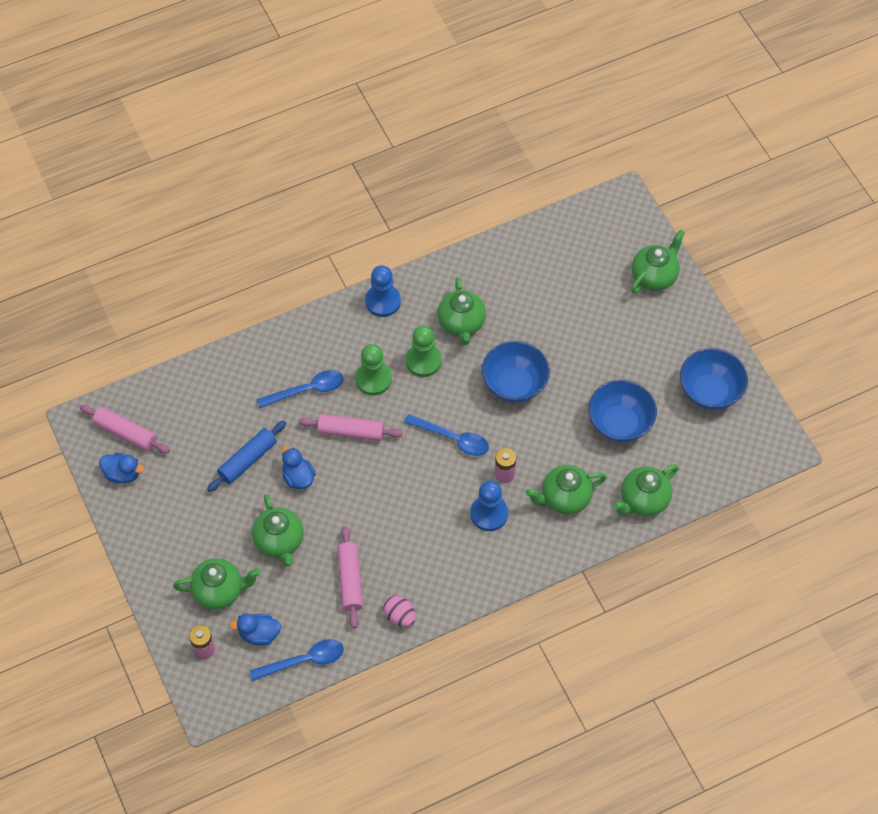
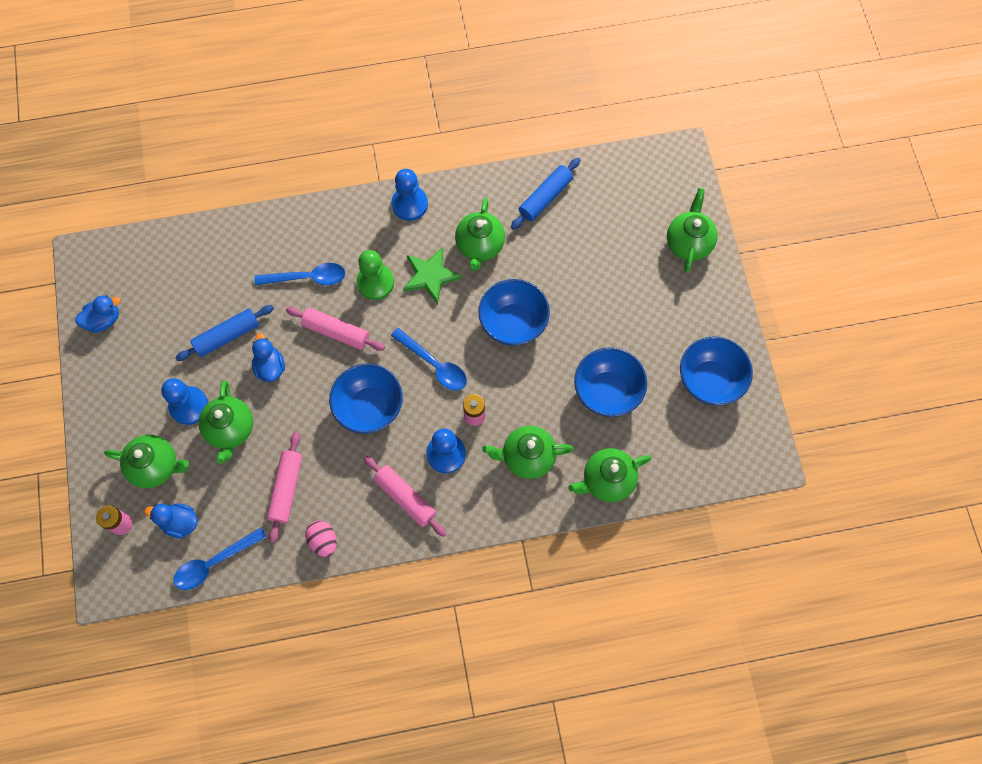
camera: 15 degrees right, 10 degrees up
pink rolling pin [80,405,170,454] -> pink rolling pin moved to [364,456,446,537]
blue duck [99,452,144,483] -> blue duck turned 60 degrees counterclockwise [75,295,120,333]
blue spoon [250,639,344,681] -> blue spoon turned 150 degrees clockwise [174,527,267,590]
green pawn [406,326,442,377] -> green star [403,247,462,304]
green teapot [631,229,685,294] -> green teapot turned 45 degrees counterclockwise [667,188,718,272]
none -> blue pawn [161,378,208,425]
none -> blue bowl [329,364,403,434]
none -> blue rolling pin [511,158,580,230]

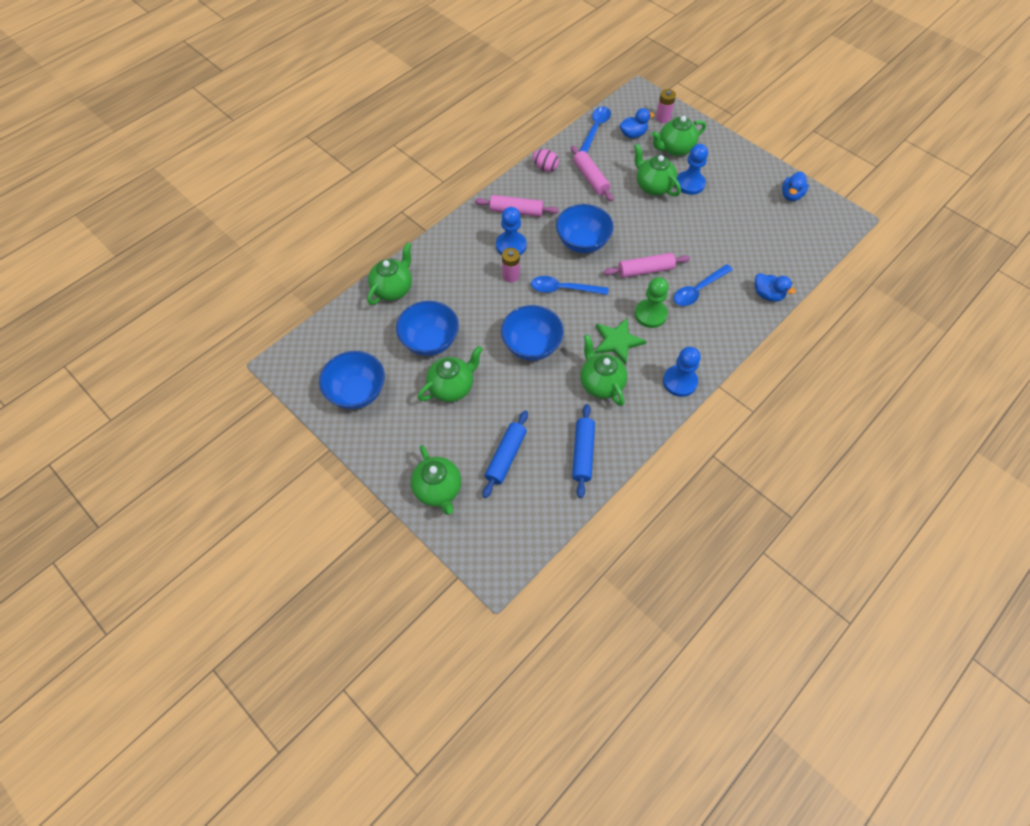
camera: 145 degrees right, 10 degrees down
blue rolling pin [175,305,274,361] -> blue rolling pin moved to [483,410,528,498]
blue duck [252,333,285,382] -> blue duck moved to [755,273,796,302]
green teapot [482,426,574,479] -> green teapot moved to [418,346,483,402]

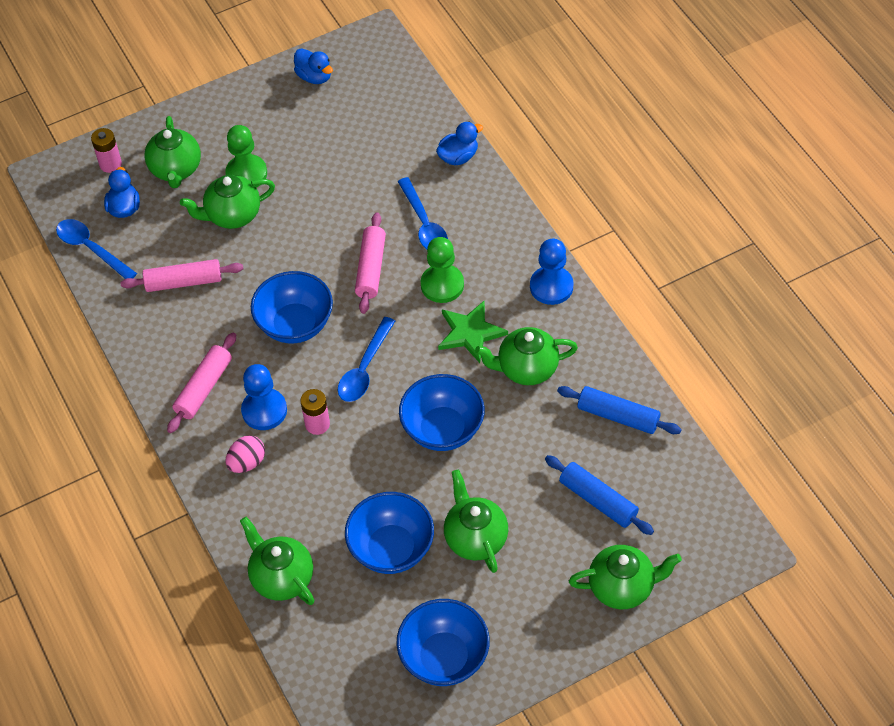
camera: 70 degrees left, 5 degrees down
pink egg [533,149,559,172] -> pink egg moved to [225,435,265,473]
blue pawn [677,144,708,195] -> green pawn [225,125,267,188]

